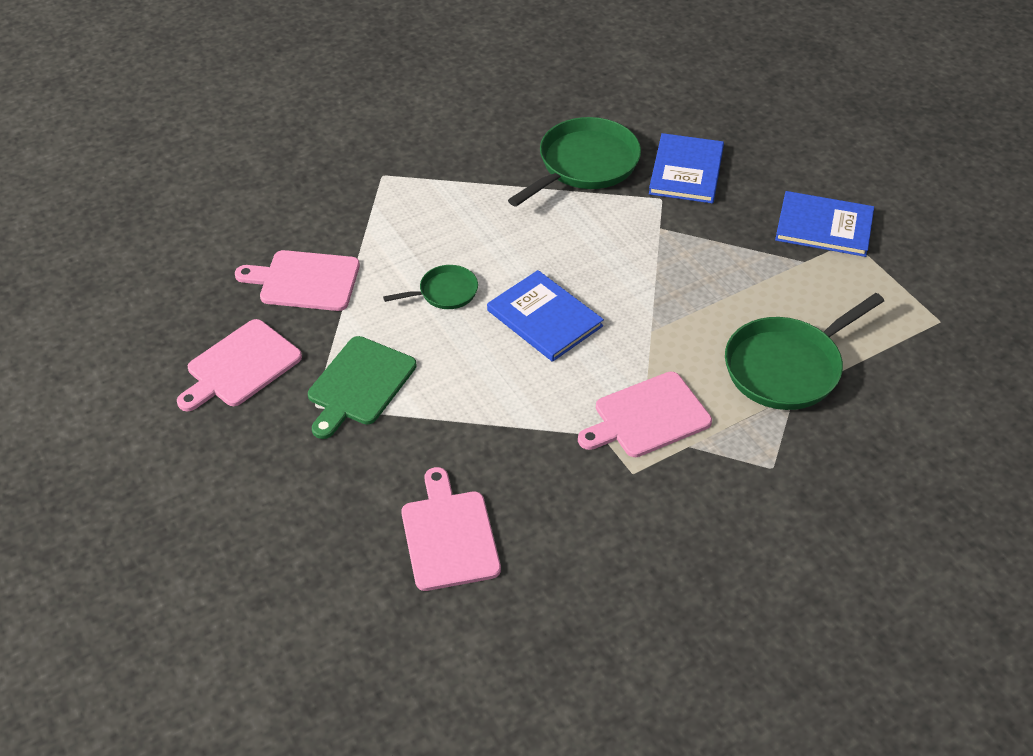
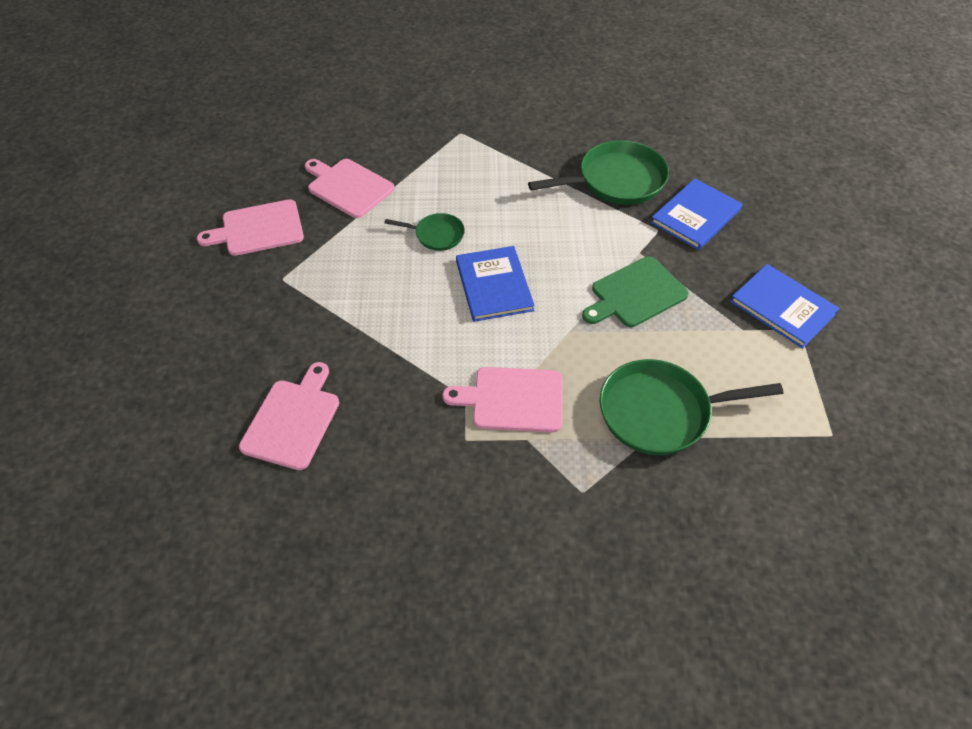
camera: 30 degrees right, 5 degrees up
green cutting board [308,336,417,439] -> green cutting board moved to [582,256,689,327]

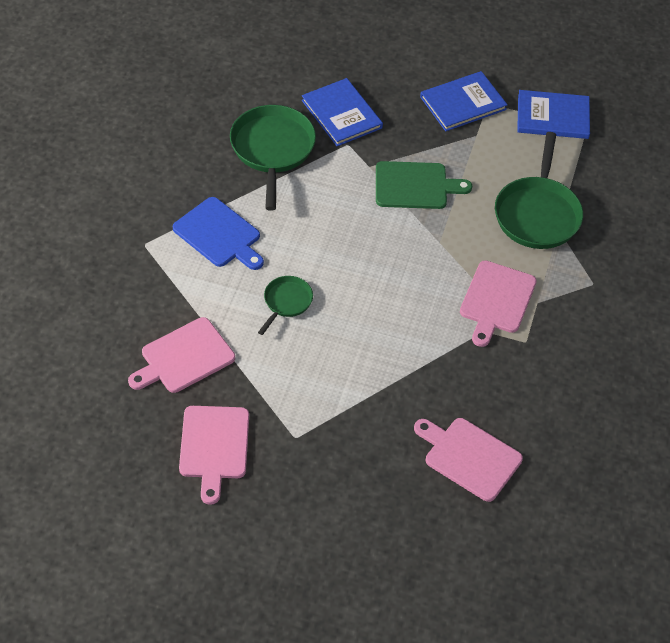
camera: 75 degrees left, 0 degrees up
blue book [456,246,535,322] -> blue book moved to [517,90,590,139]
green cutting board [582,256,689,327] -> green cutting board turned 75 degrees counterclockwise [376,161,472,209]
none -> blue cutting board [173,197,264,270]

